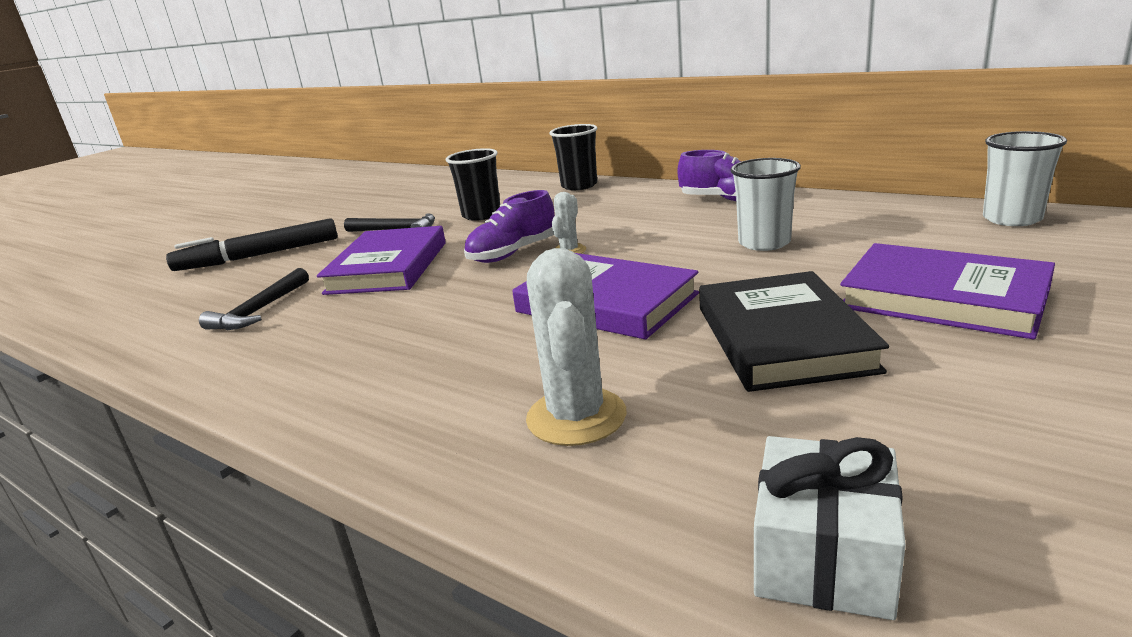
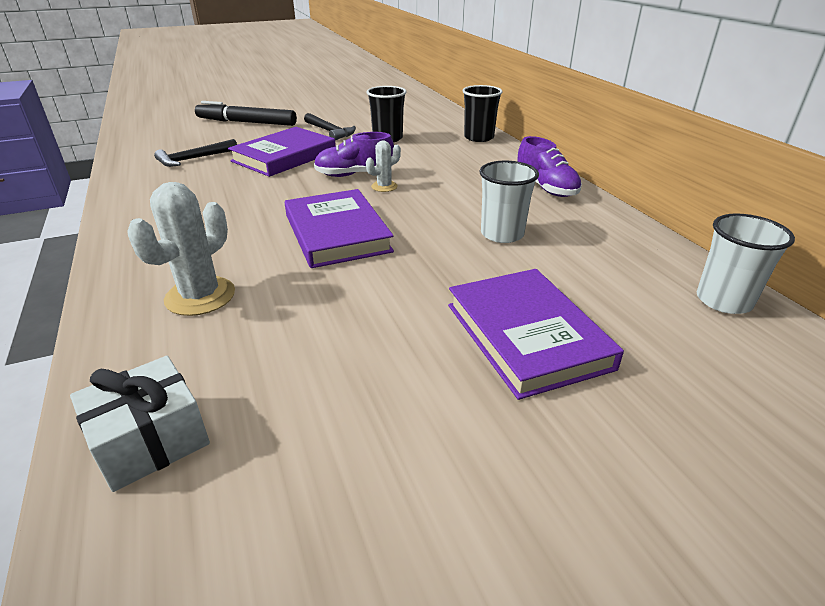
camera: 30 degrees right, 10 degrees up
black book [699,271,889,392] -> none

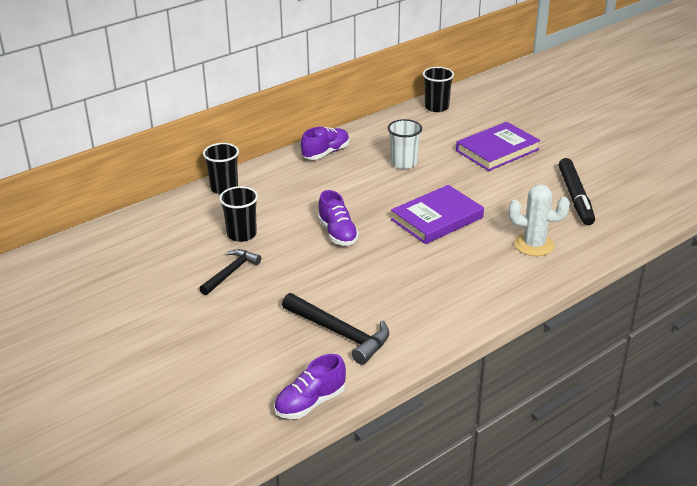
camera: 105 degrees left, 0 degrees up
white gift [70,356,210,492] -> none
black hammer [154,139,237,167] -> black hammer [282,293,389,365], size x1.51
black marker [195,101,297,126] -> black marker moved to [559,158,595,225]
purple book [228,127,336,177] -> none
white cactus [366,140,401,192] -> none
white cup [697,213,795,314] -> black cup [423,67,454,112]
none -> purple shoe [274,354,346,419]

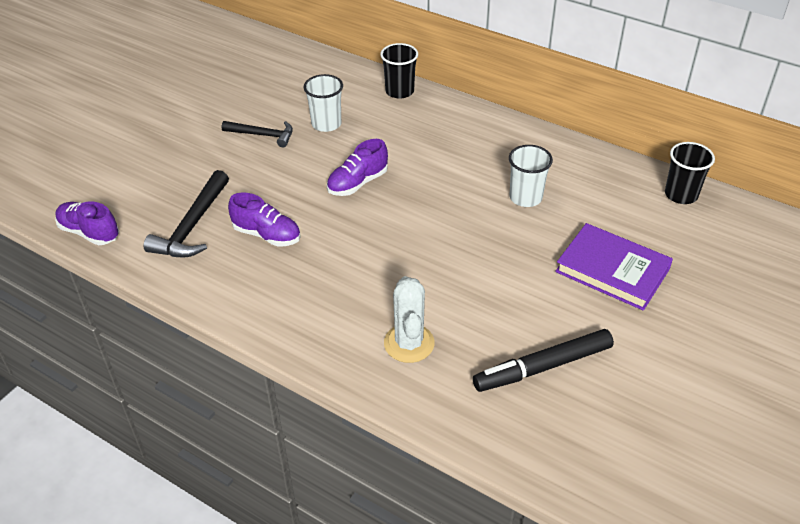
camera: 70 degrees right, 10 degrees up
black cup [219,186,258,242] -> white cup [304,74,343,132]
purple shoe [301,127,349,160] -> purple shoe moved to [228,192,301,247]
purple book [391,185,484,244] -> none

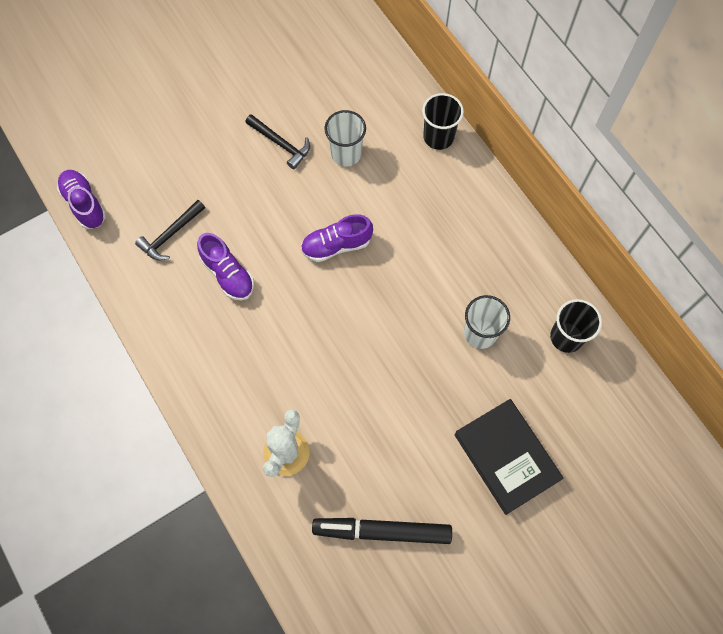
camera: 25 degrees right, 25 degrees up
black hammer [144,170,229,257] -> black hammer [135,200,205,261], size x0.66
purple book [555,223,673,311] -> black book [454,399,563,515]
black cup [665,142,715,204] -> black cup moved to [550,299,602,353]

